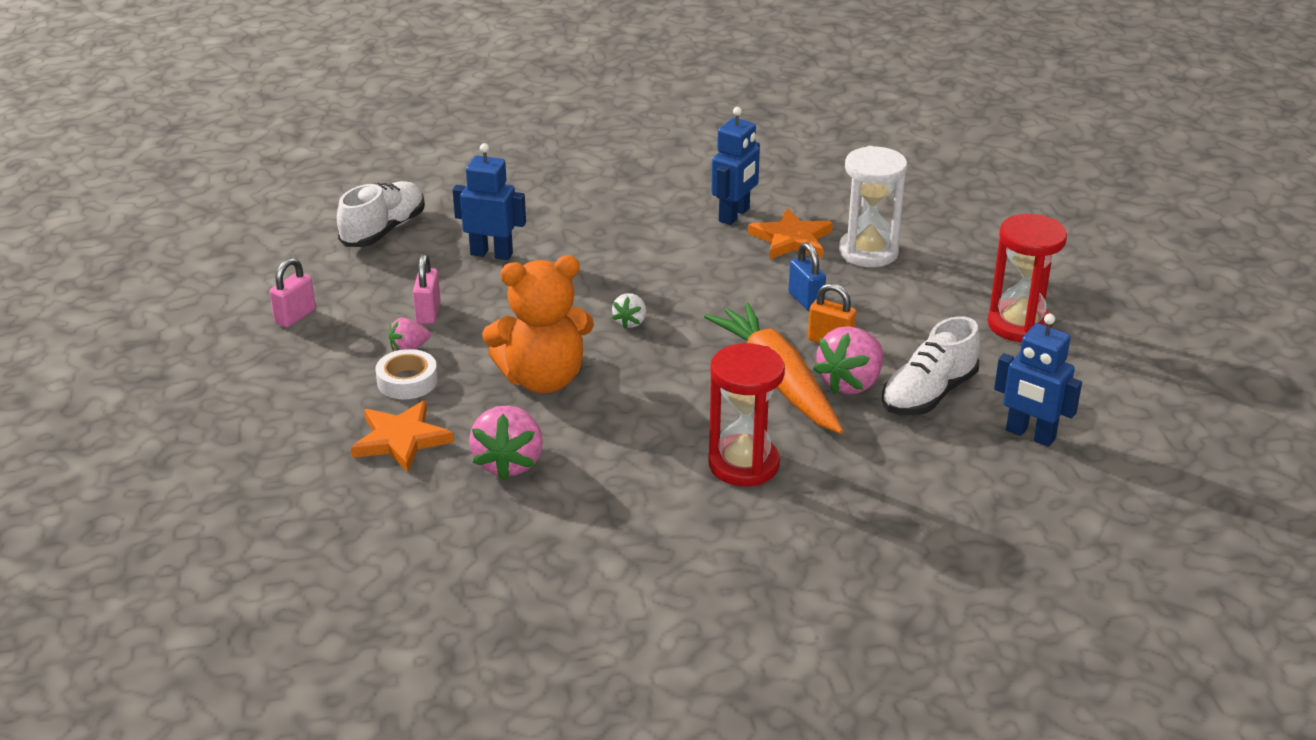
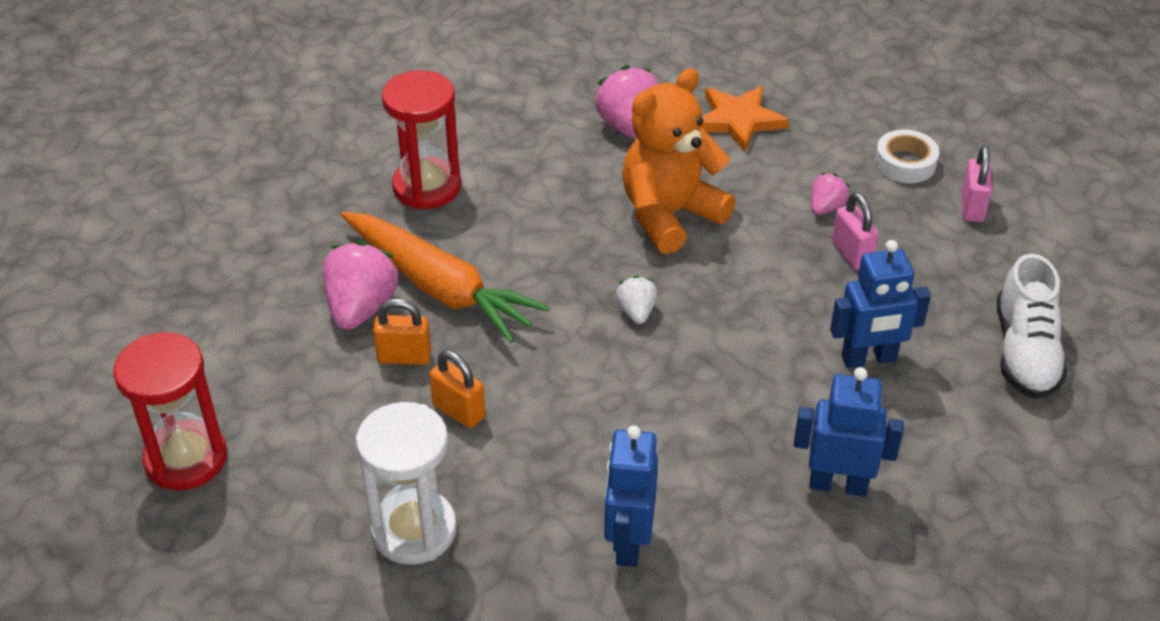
camera: 155 degrees right, 10 degrees up
white tape [375,349,438,400] -> white tape moved to [875,129,939,183]
orange star [748,208,833,260] -> none
blue padlock [789,242,826,311] -> orange padlock [429,350,485,428]
white shoe [882,316,980,415] -> none
blue robot [994,314,1082,447] -> blue robot moved to [794,367,904,497]

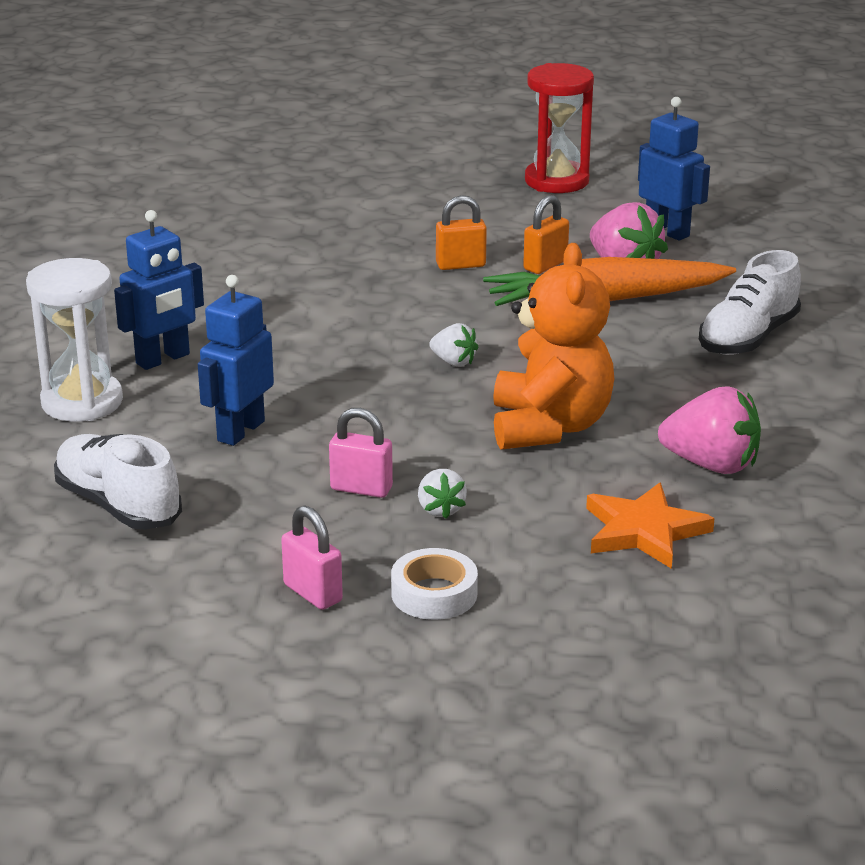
camera: 130 degrees right, 15 degrees down
white hourglass [356,402,457,565] -> white hourglass moved to [26,258,123,421]
red hourglass [382,70,461,209] -> white shoe [699,250,801,355]
blue robot [604,425,658,567] -> blue robot moved to [638,97,710,241]
pink strawberry [811,173,849,215] -> white strawberry [418,469,467,519]

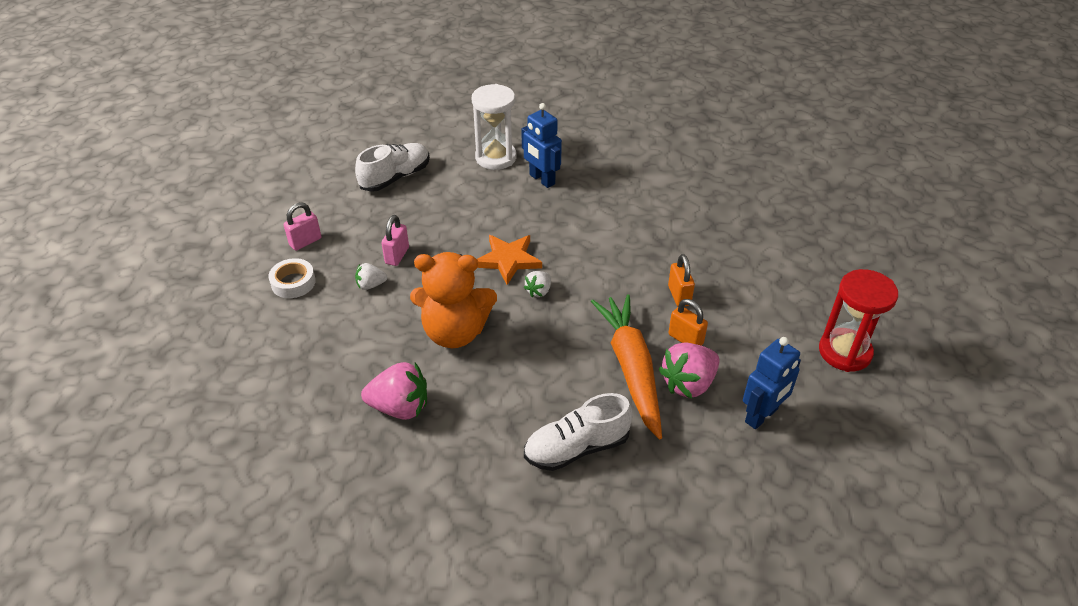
camera: 90 degrees right, 15 degrees up
blue robot [198,275,274,446] -> none
orange star [586,482,715,569] -> orange star moved to [477,235,542,285]
pink strawberry [658,386,761,474] -> pink strawberry turned 105 degrees counterclockwise [361,362,427,420]
white shoe [699,250,801,355] -> white shoe turned 60 degrees counterclockwise [524,393,633,471]

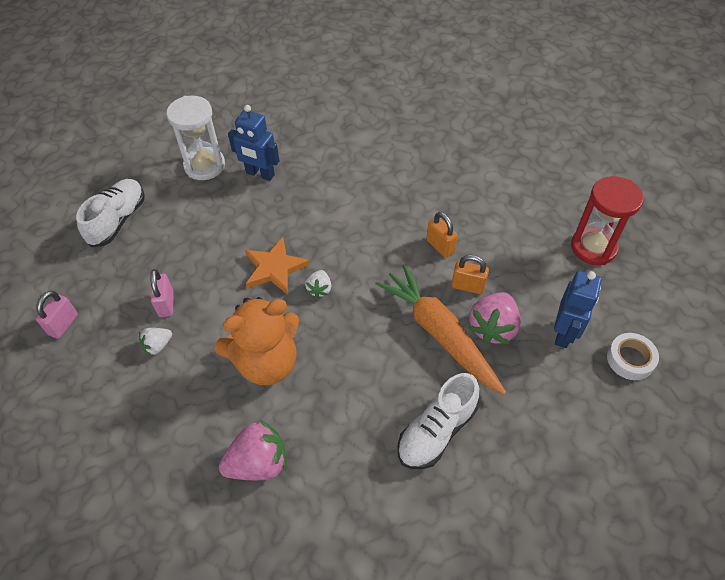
camera: 25 degrees left, 10 degrees up
white tape [268,258,316,298] -> white tape moved to [607,333,659,380]

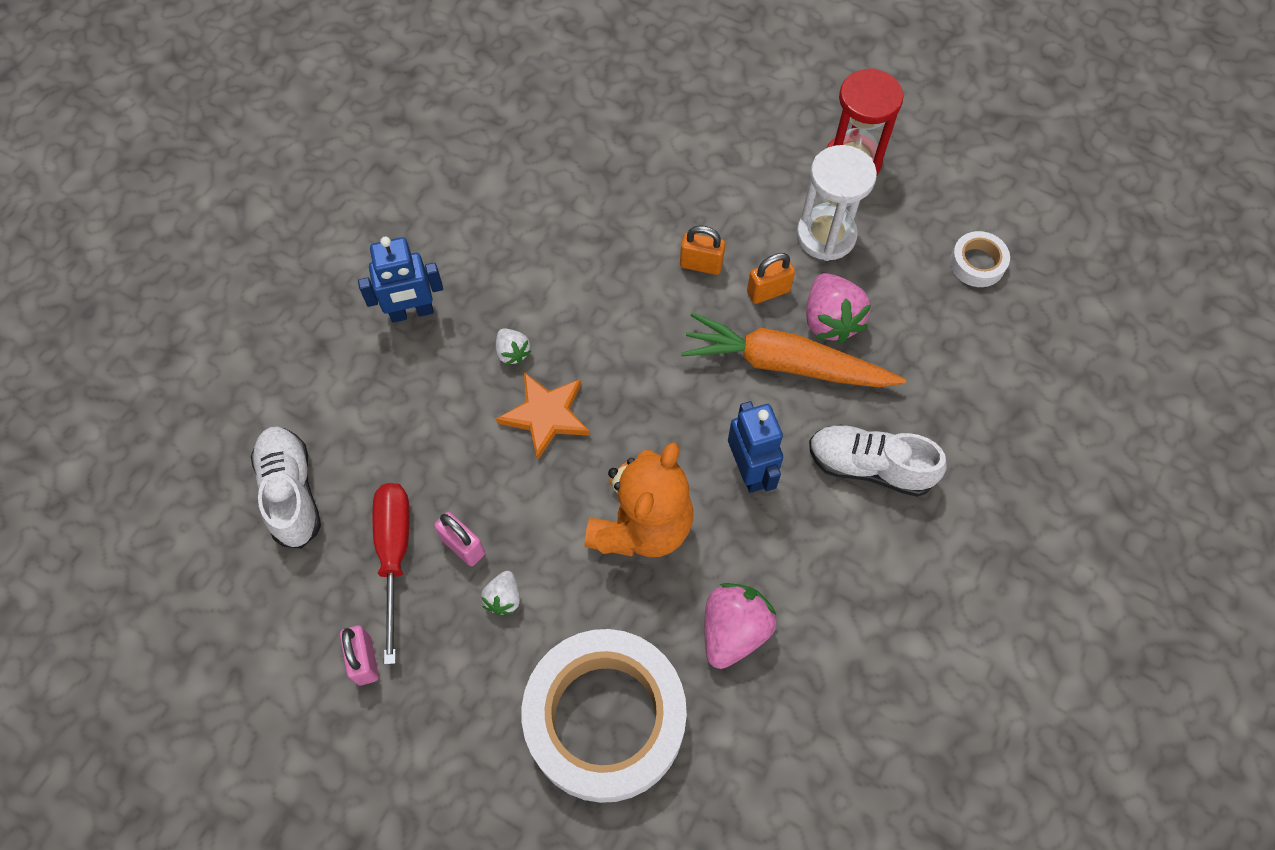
camera: 40 degrees left, 10 degrees up
white hourglass [166,96,225,180] -> white hourglass moved to [796,145,877,261]
white strawberry [305,270,331,299] -> white strawberry moved to [496,328,532,365]
white shoe [398,373,480,469] -> white shoe turned 105 degrees clockwise [809,425,947,497]
blue robot [554,271,602,348] -> blue robot moved to [728,401,783,493]
none -> red screwdriver [373,483,409,665]
none -> white tape [522,629,687,803]

